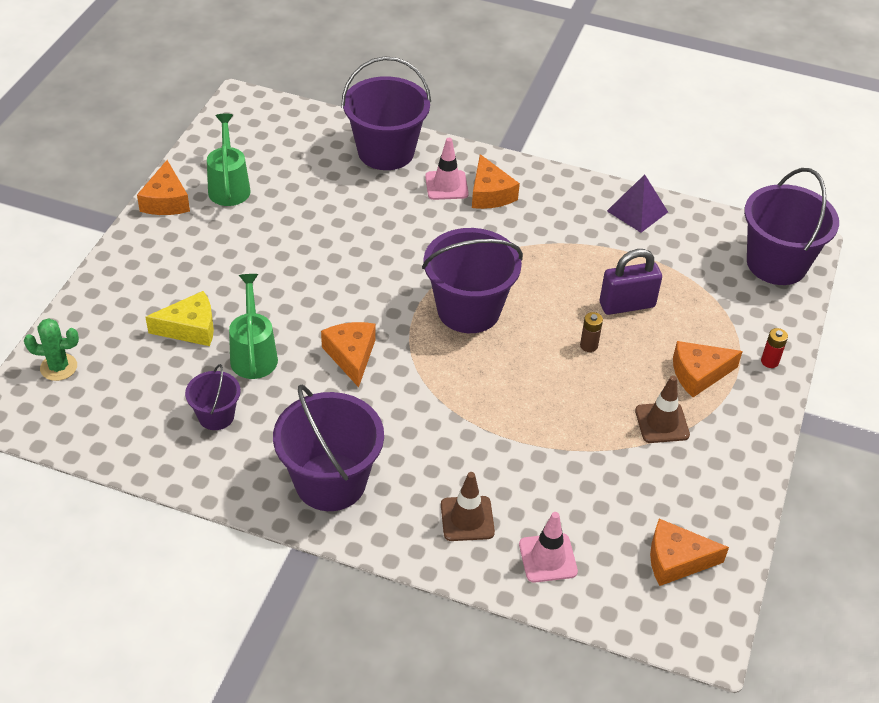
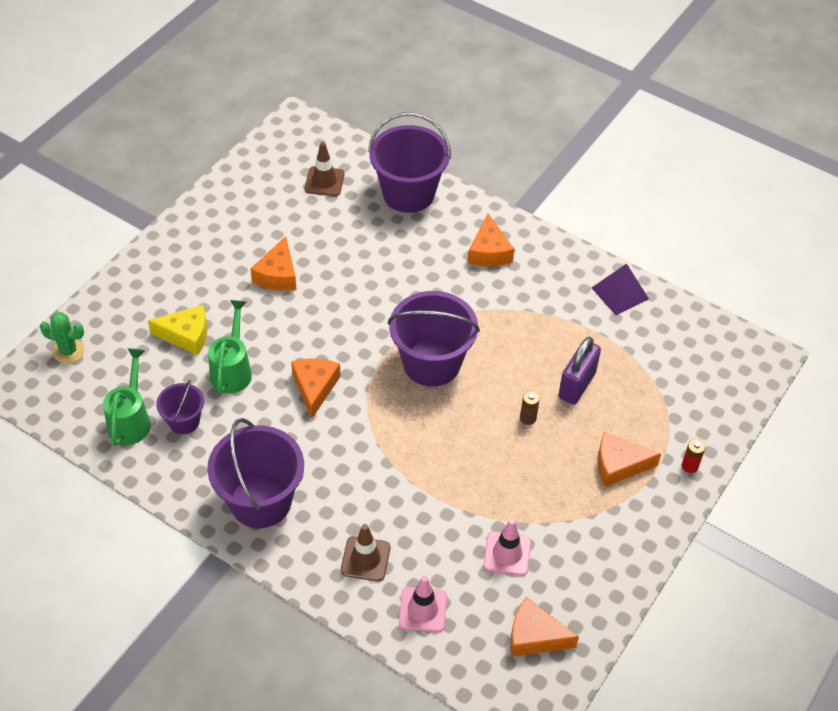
camera: 15 degrees right, 5 degrees up
orange cheese [137,160,190,215] -> orange cheese moved to [250,236,297,291]
green watering can [207,114,251,206] -> green watering can moved to [103,348,151,446]
pink traffic cone [425,138,469,200] -> pink traffic cone moved to [483,519,531,576]
purple padlock [600,249,662,315] -> purple padlock turned 60 degrees counterclockwise [559,337,601,405]
brown traffic cone [635,375,690,443] -> brown traffic cone moved to [305,142,345,196]
purple bucket [744,168,839,285] -> none

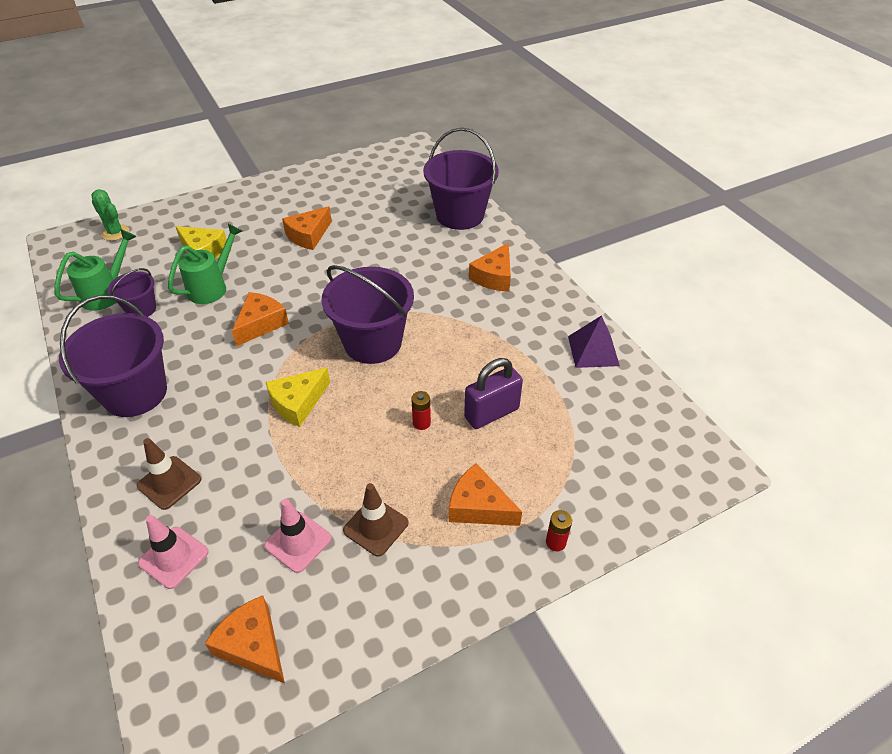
camera: 30 degrees right, 5 degrees down
brown traffic cone [305,142,345,196] -> brown traffic cone moved to [343,483,408,557]
brown battery [520,391,540,425] -> red battery [411,391,431,430]
none -> yellow cheese [265,368,330,427]

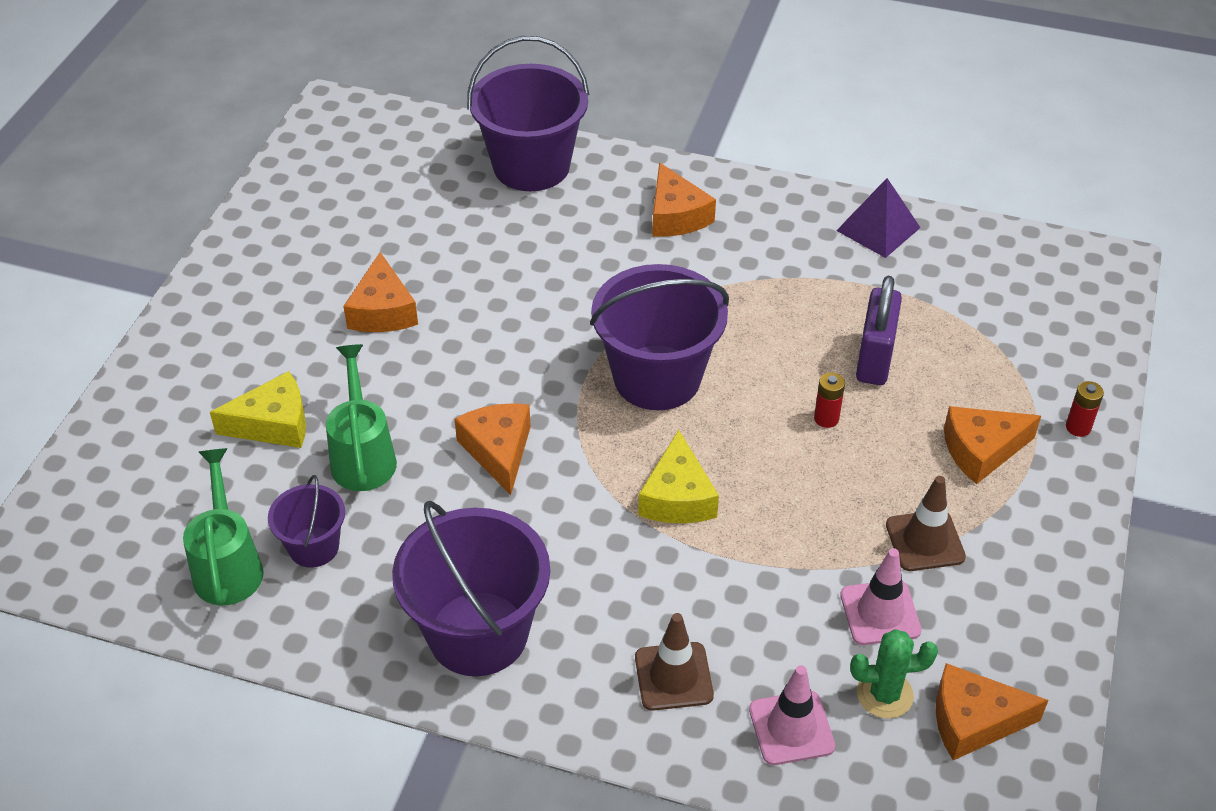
camera: 45 degrees left, 0 degrees up
green cactus [91,189,129,241] -> green cactus moved to [850,629,938,719]

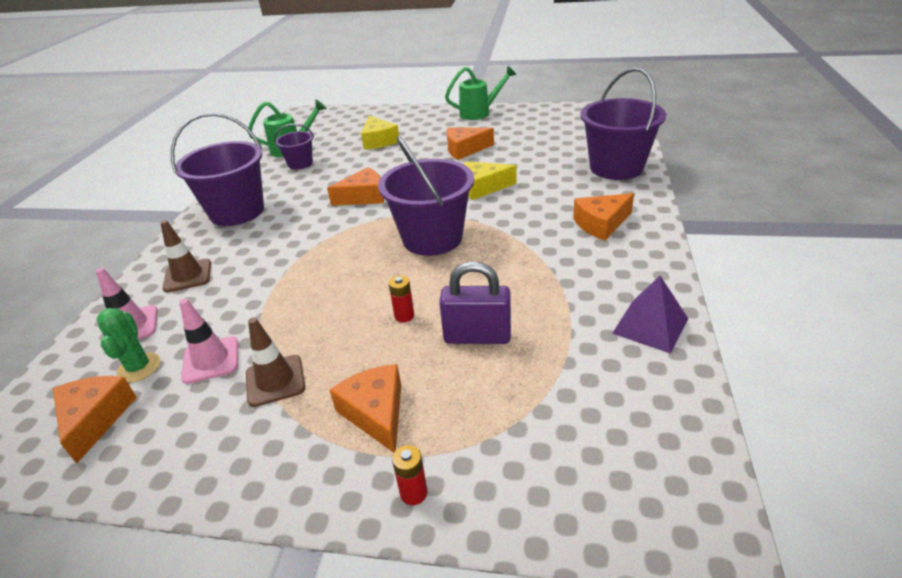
camera: 85 degrees right, 10 degrees down
green watering can [326,344,397,491] -> green watering can moved to [445,66,517,120]
yellow cheese [638,430,719,523] -> yellow cheese moved to [464,161,517,200]

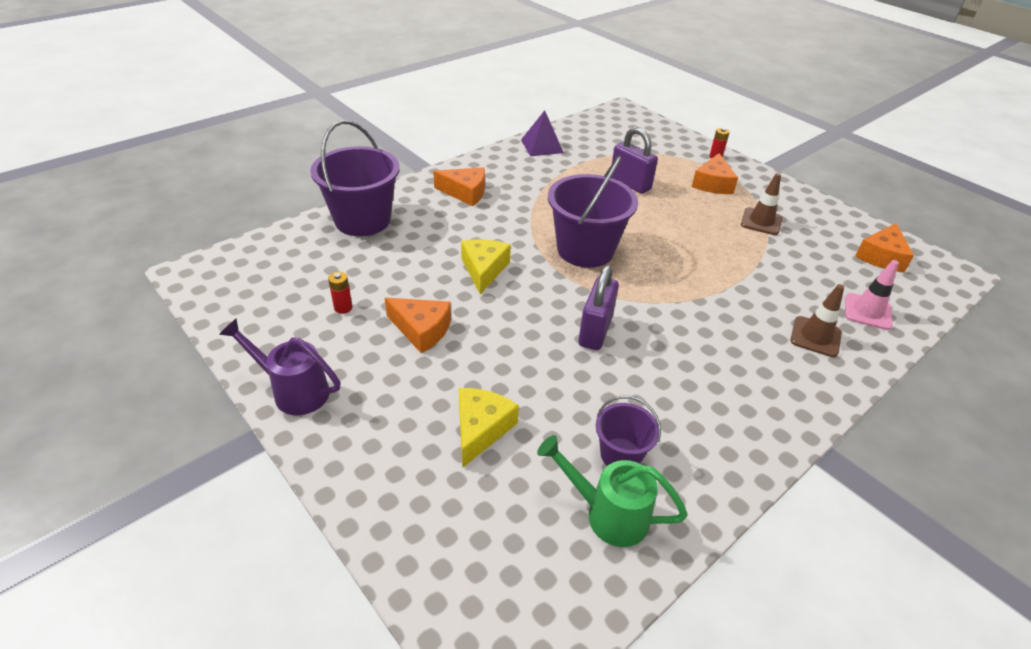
camera: 145 degrees left, 5 degrees up
green cactus [97,308,160,383] -> none
purple bucket [171,112,264,226] -> none
pink traffic cone [179,299,238,384] -> none
orange cheese [327,167,384,206] -> purple padlock [578,265,619,350]
red battery [389,275,414,322] -> red battery moved to [328,272,352,314]
green watering can [445,66,517,120] -> purple watering can [219,318,340,415]
yellow cheese [464,161,517,200] -> yellow cheese turned 120 degrees counterclockwise [461,239,511,294]

